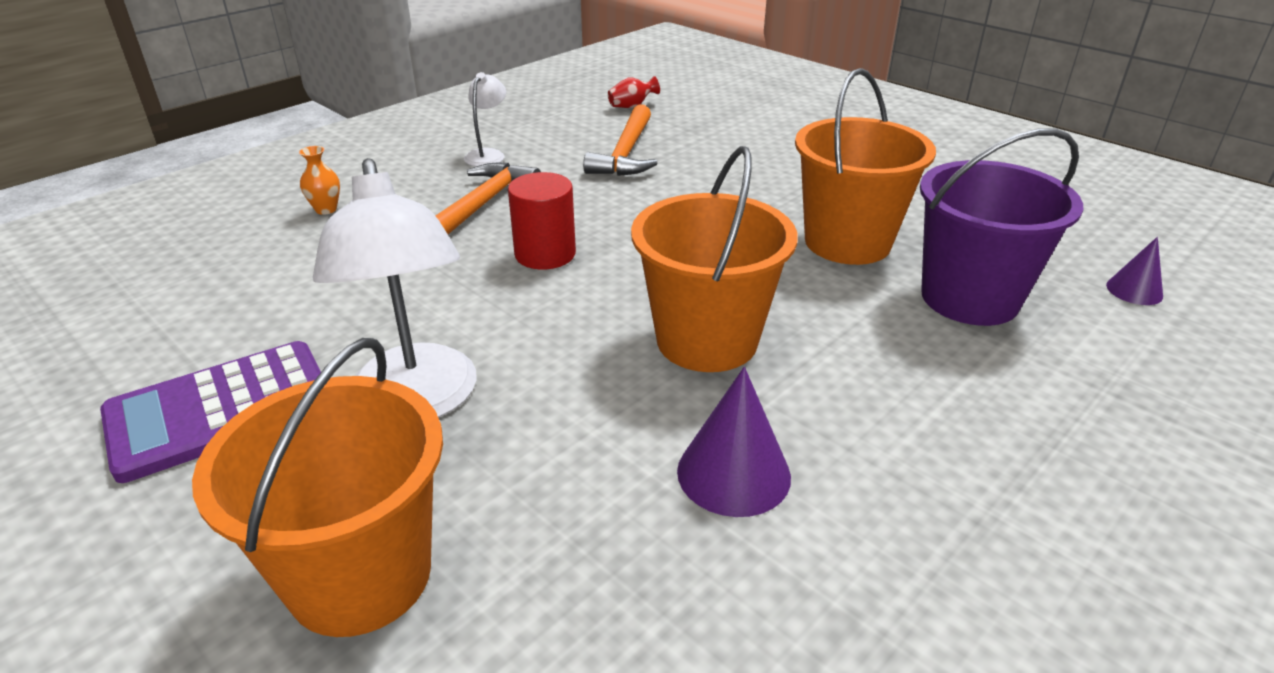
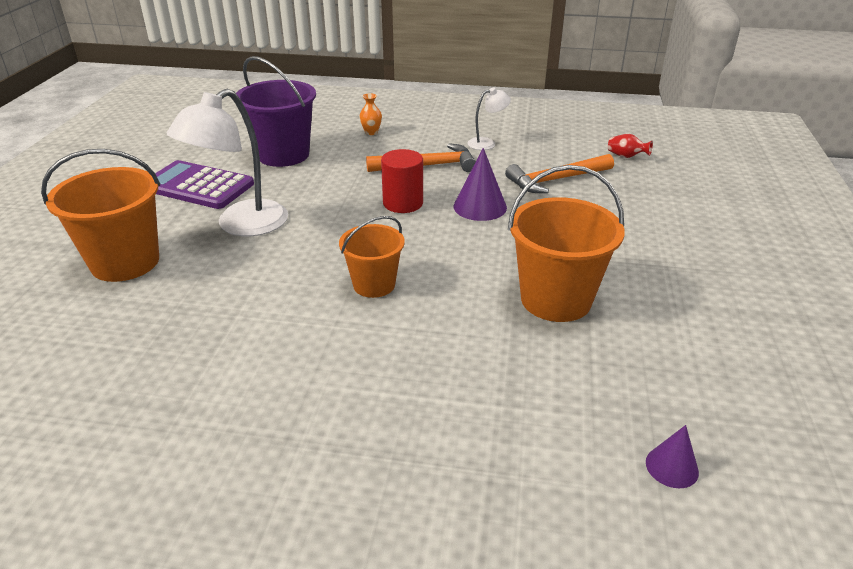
camera: 55 degrees right, 0 degrees up
orange bucket [631,146,798,372] -> orange bucket [339,216,405,298], size x0.61
purple cone [677,367,791,517] -> purple cone moved to [453,148,507,221]
purple bucket [920,128,1083,326] -> purple bucket moved to [236,56,316,167]

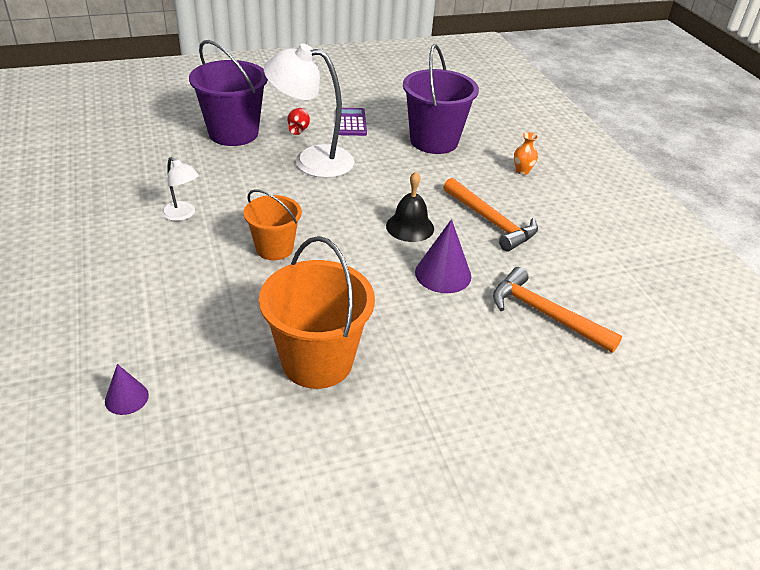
camera: 60 degrees right, 5 degrees up
orange bucket [41,149,160,282] -> purple bucket [189,40,268,146]
purple calculator [155,160,254,209] -> purple calculator [339,108,367,136], size x0.60
red cylinder [381,149,423,213] -> black bell [386,172,434,242]
white lamp [467,87,511,150] -> white lamp moved to [162,157,199,221]
red vase [608,134,653,158] -> red vase moved to [287,108,310,135]
purple cone [646,425,699,488] -> purple cone moved to [105,364,149,415]

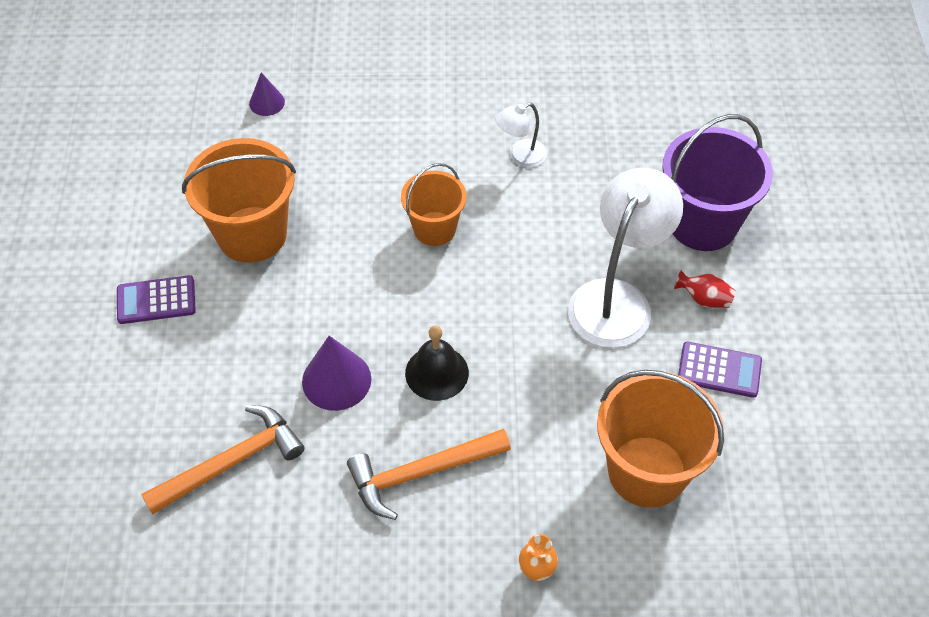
camera: 110 degrees right, 15 degrees up
purple bucket [403,44,479,154] -> orange bucket [597,370,724,508]
none -> purple calculator [117,275,196,324]

